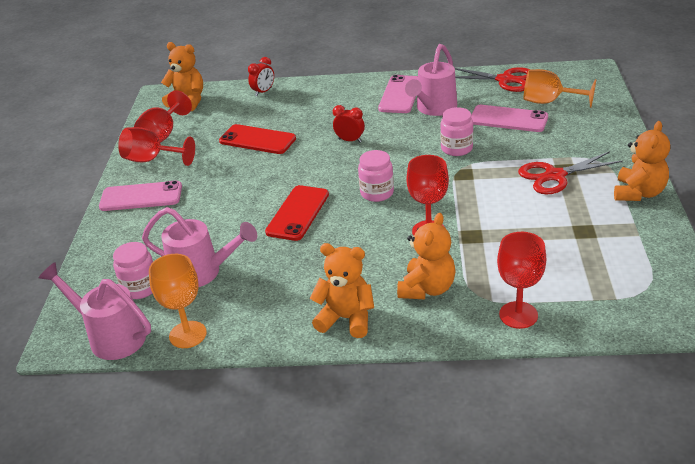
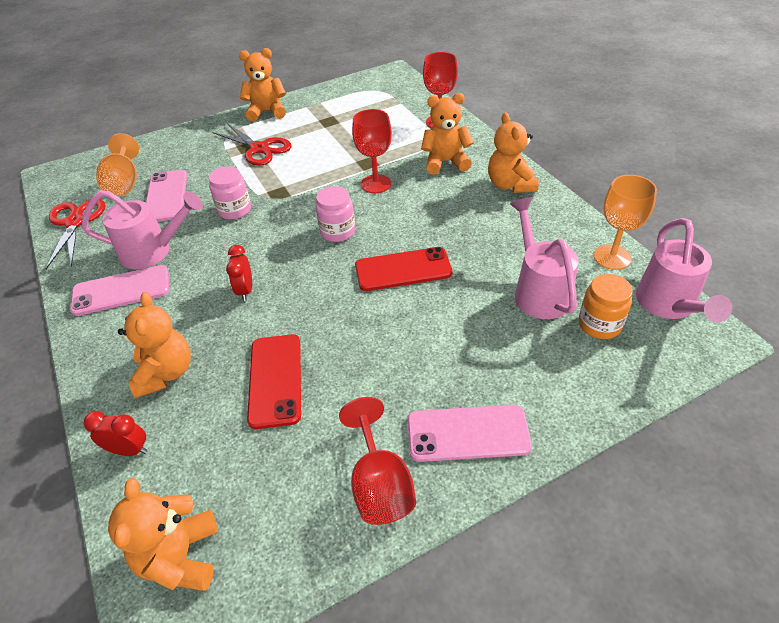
camera: 120 degrees left, 10 degrees up
pink phone [99,181,182,211] -> pink phone turned 60 degrees counterclockwise [407,405,532,462]
pink jar [113,242,153,299] -> orange jar [579,274,633,339]
red goblet [134,90,192,143] -> none
none -> orange teddy bear [118,292,191,398]

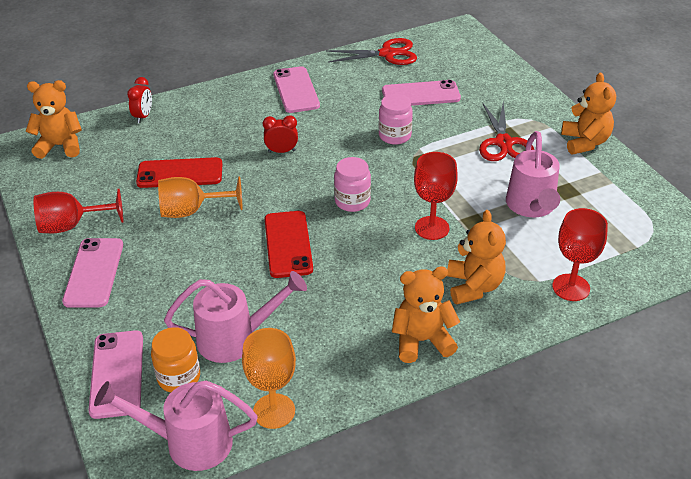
camera: 90 degrees right, 5 degrees down
pink watering can [82,190,203,269] -> pink watering can moved to [506,131,560,217]
orange goblet [96,133,139,196] -> orange goblet moved to [158,176,243,218]
orange teddy bear [118,292,191,398] -> none
red scissors [213,123,292,166] -> red scissors turned 45 degrees counterclockwise [479,102,534,161]
none -> pink phone [88,330,143,419]

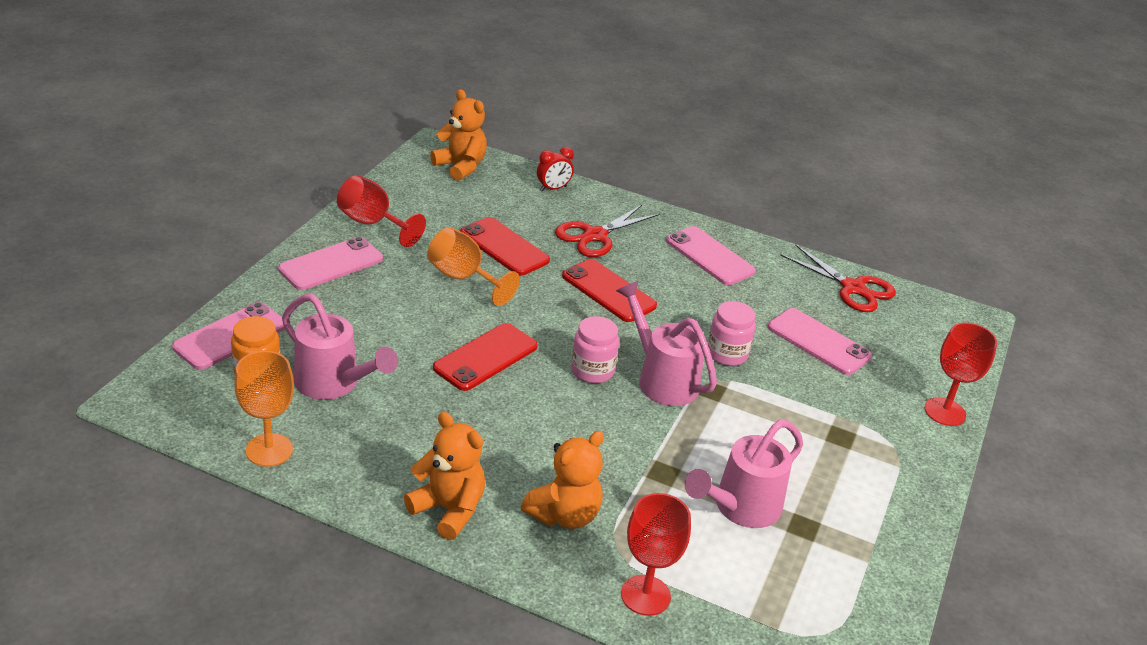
camera: 45 degrees right, 5 degrees down
pink watering can [94,380,258,471] -> pink watering can moved to [616,281,717,406]
red clock [263,115,298,153] -> red phone [562,259,657,322]
pink phone [273,66,320,113] -> pink phone turned 75 degrees counterclockwise [666,226,756,285]
red goblet [414,152,458,240] -> red goblet moved to [925,322,997,426]
red scissors [479,102,534,161] -> red scissors moved to [555,205,660,257]
orange teddy bear [561,72,616,154] -> none

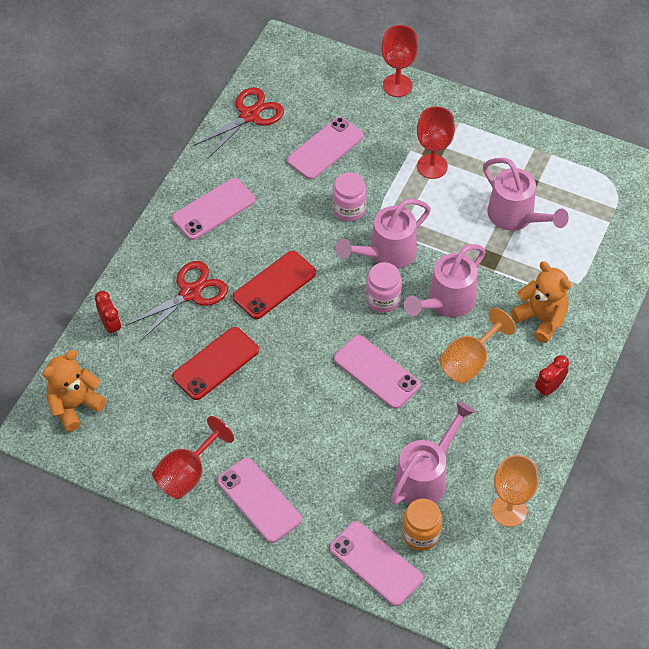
camera: 85 degrees left, 20 degrees up
orange teddy bear [404,412,485,540] -> red clock [535,355,569,397]
orange goblet [427,227,520,306] -> orange goblet moved to [439,308,516,384]
red phone [433,323,538,391] -> pink phone [334,335,420,409]
red scissors [555,205,660,257] -> red scissors turned 90 degrees counterclockwise [126,261,228,341]
red goblet [621,493,691,616] -> red goblet moved to [417,106,455,179]
none -> pink watering can [404,244,486,317]

